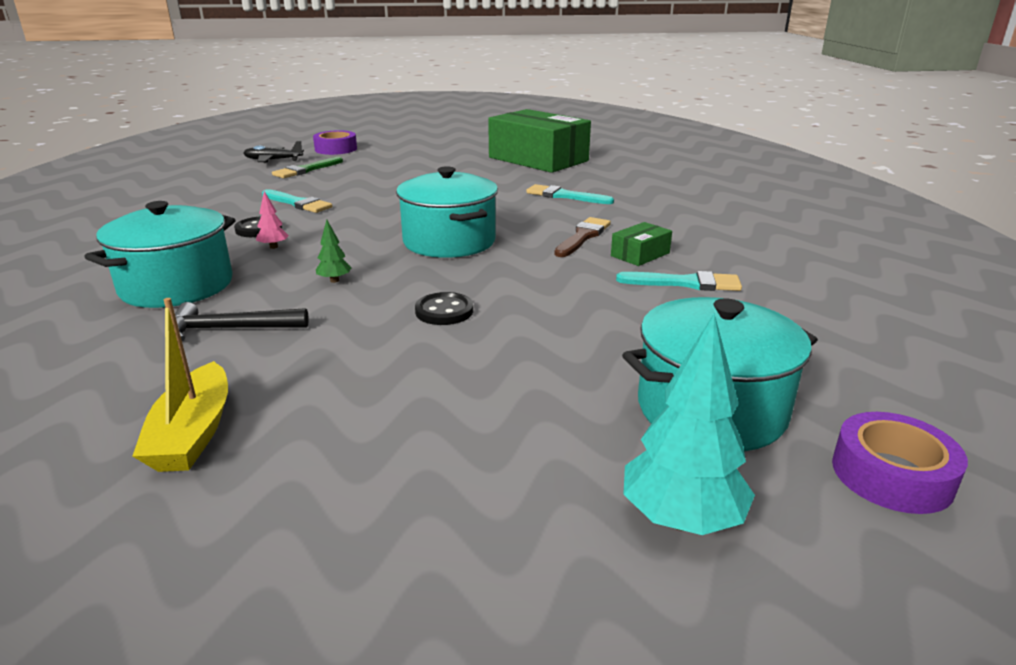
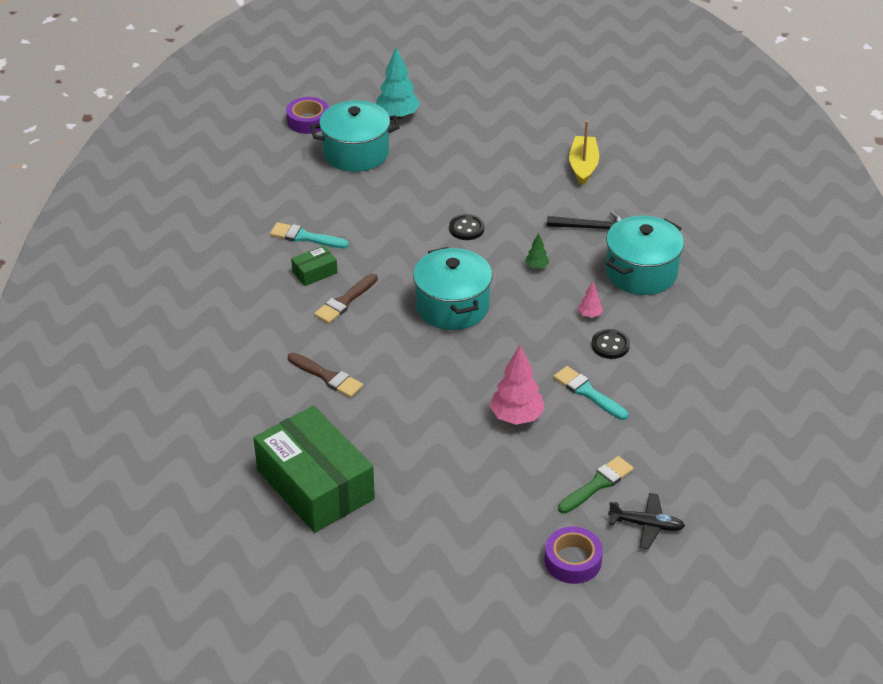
camera: 170 degrees left, 15 degrees up
turquoise brush [526,184,614,204] -> brown brush [288,353,363,398]
none -> pink tree [490,345,545,425]

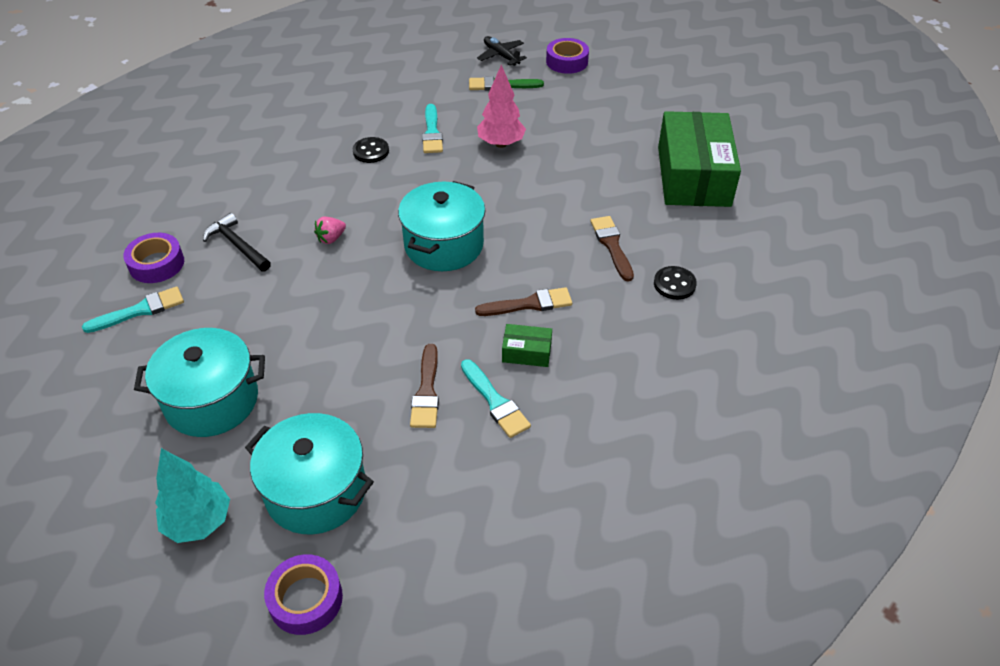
camera: 140 degrees left, 5 degrees up
black button [449,214,484,240] -> black button moved to [654,266,697,300]
green tree [525,233,549,269] -> pink strawberry [314,217,346,244]
yellow boat [569,120,599,186] -> turquoise brush [82,287,184,333]
pink tree [578,281,603,318] -> none
turquoise pot [606,215,684,295] -> turquoise pot moved to [134,328,265,437]
none -> purple tape [123,233,184,283]
none -> brown brush [410,344,439,428]

